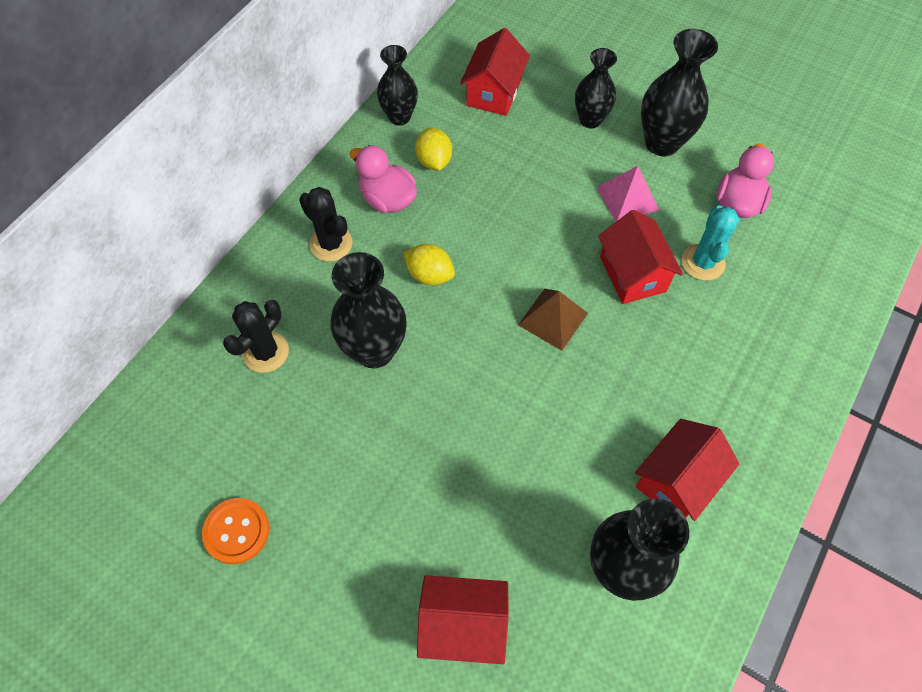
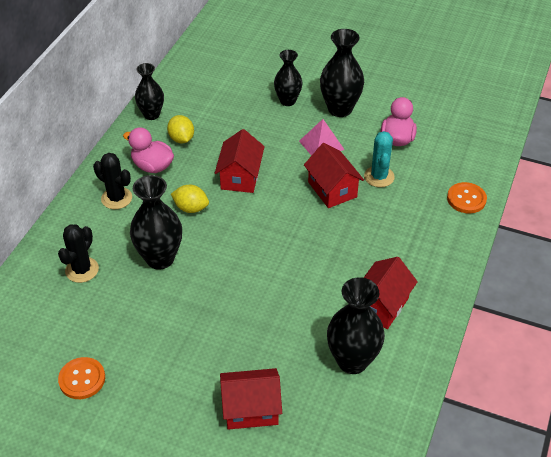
camera: 10 degrees left, 15 degrees down
red house [460,28,530,116] -> red house moved to [215,129,265,193]
brown pyramid [518,289,588,351] -> none
none -> orange button [447,182,487,213]

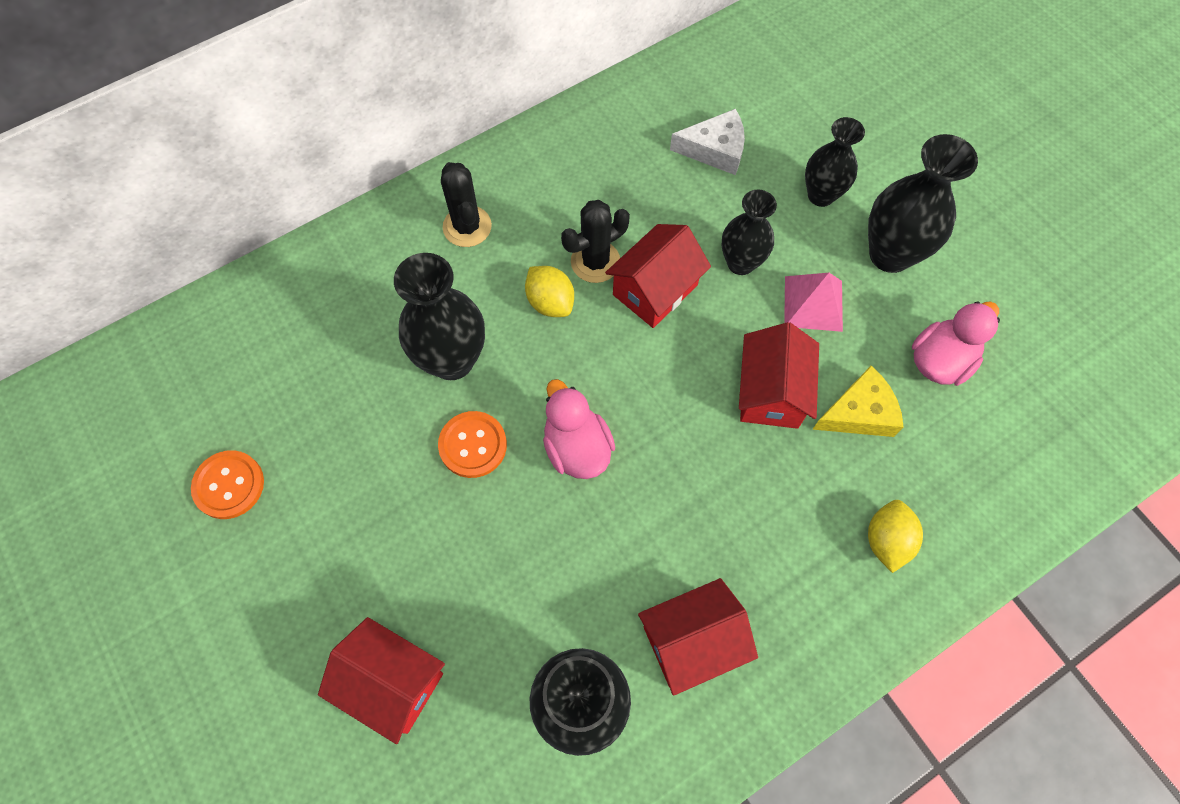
camera: 35 degrees right, 20 degrees up
black cactus [58,224,99,283] -> black cactus moved to [561,200,630,283]
pink duck [123,127,174,173] -> pink duck moved to [543,379,615,479]
black vase [135,63,164,120] -> black vase moved to [722,190,777,275]
yellow lemon [167,115,194,144] -> yellow lemon moved to [868,500,923,573]
turquoise cactus [364,131,395,187] -> yellow cheese [812,366,904,437]
orange button [447,182,487,213] -> orange button moved to [438,411,507,478]
none -> white cheese [670,109,745,175]

